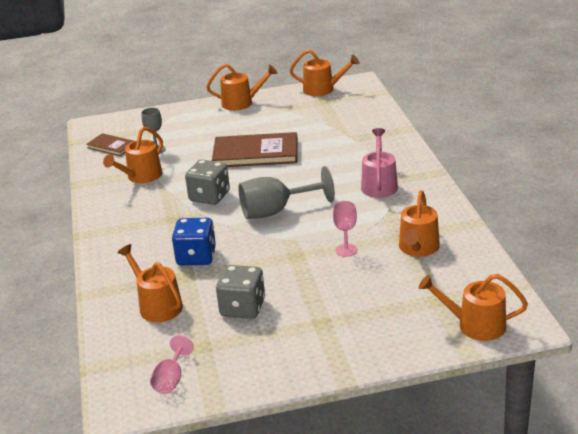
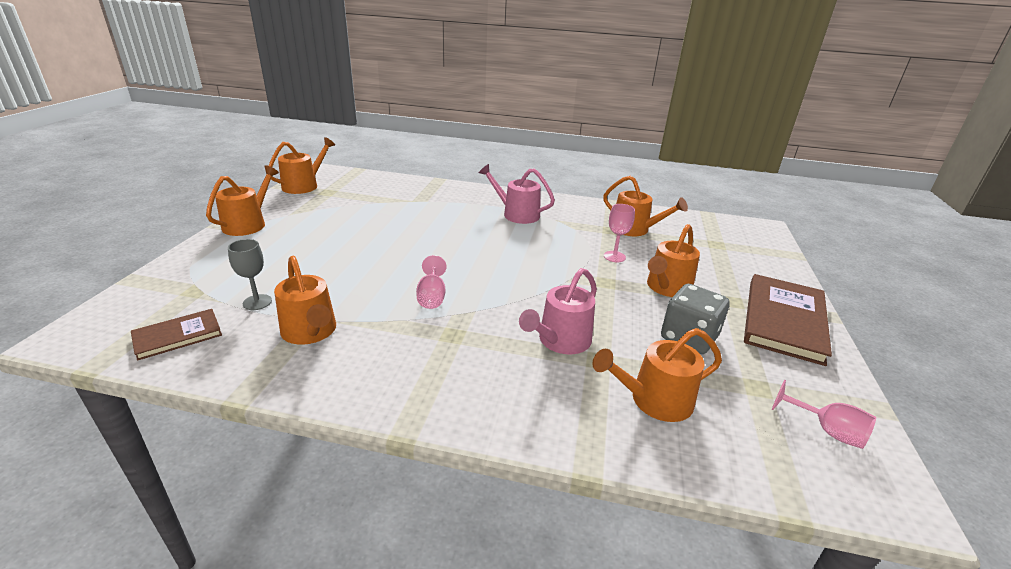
camera: 70 degrees left, 0 degrees up
blue dice [172,218,216,266] -> pink watering can [519,268,597,354]
grey dice [185,159,230,205] -> pink goblet [416,255,447,309]
brown book [212,132,298,167] -> brown book moved to [744,274,832,366]
grey goblet [238,166,335,219] -> none
orange watering can [419,274,528,341] -> orange watering can moved to [647,224,700,297]

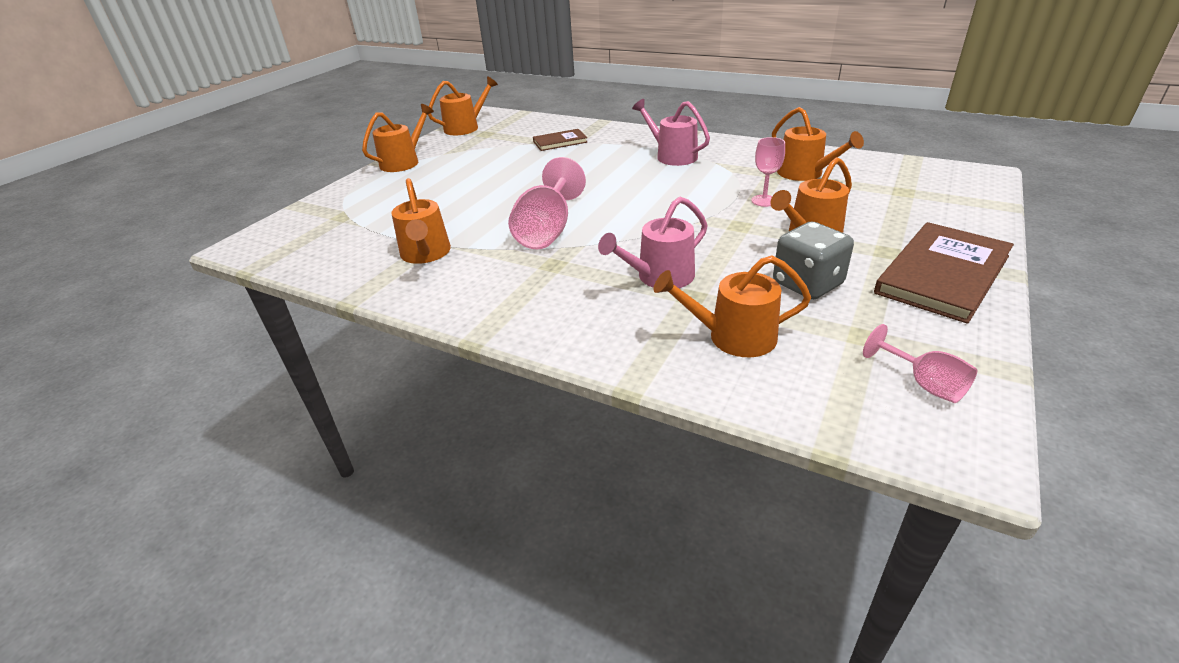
camera: 20 degrees right, 5 degrees up
brown book [131,309,222,361] -> brown book moved to [533,129,587,151]
grey goblet [228,239,272,310] -> none
pink goblet [416,255,447,309] -> pink goblet [508,157,586,249], size x1.83

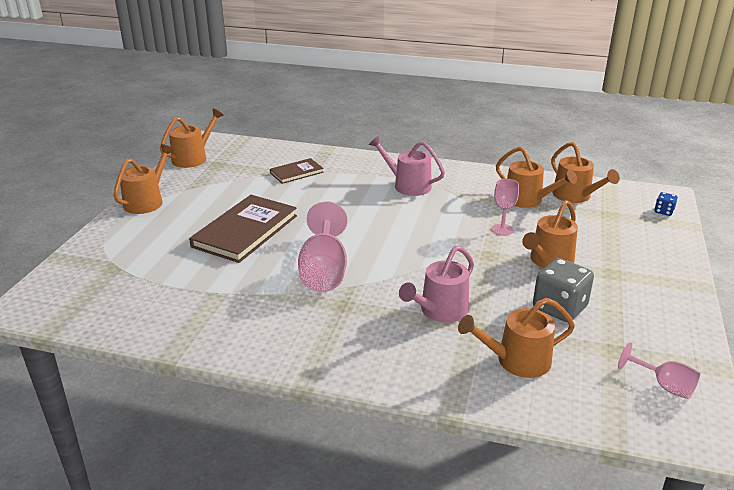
camera: 15 degrees left, 5 degrees down
orange watering can [391,178,451,264] -> orange watering can moved to [551,142,620,203]
brown book [874,222,1014,324] -> brown book moved to [189,195,297,263]
none -> blue dice [654,192,678,216]

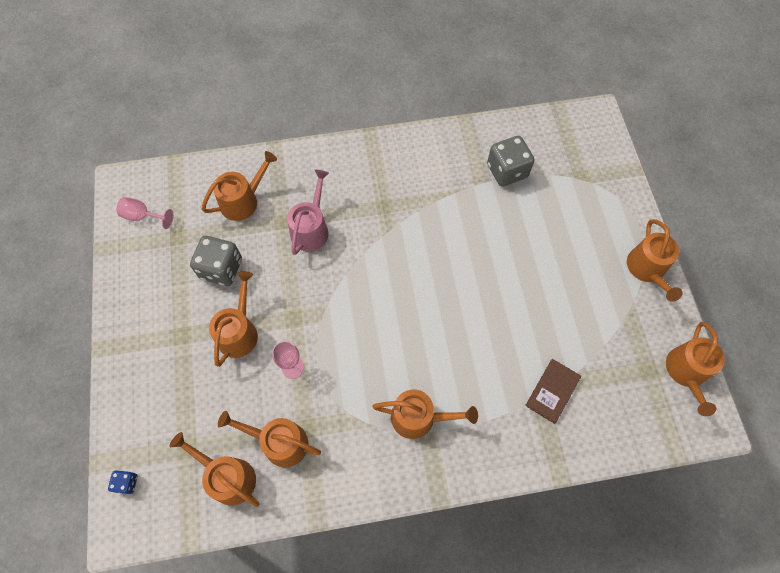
camera: 155 degrees right, 35 degrees up
brown book [189,195,297,263] -> none
pink goblet [298,201,347,292] -> none
pink watering can [369,136,445,196] -> orange watering can [372,389,478,439]
none -> grey dice [487,136,535,187]

